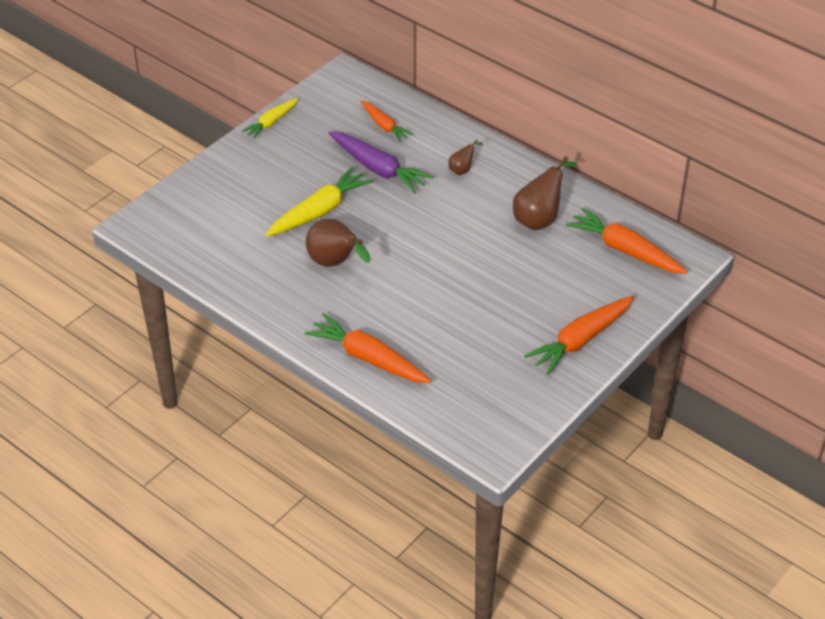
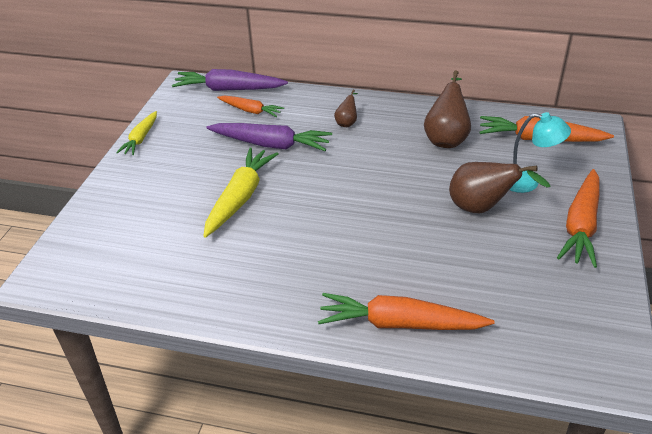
camera: 25 degrees left, 5 degrees down
brown pear [306,219,371,267] -> brown pear moved to [449,162,551,213]
none -> purple carrot [172,69,288,91]
none -> turquoise lamp [510,112,571,193]

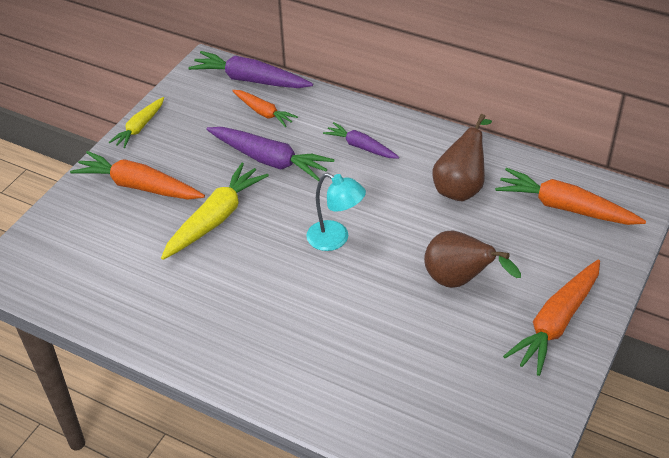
camera: 15 degrees right, 5 degrees up
orange carrot [318,293,495,330] -> orange carrot moved to [70,151,205,199]
brown pear [334,89,358,127] -> purple carrot [323,122,399,159]
turquoise lamp [510,112,571,193] -> turquoise lamp moved to [306,173,366,251]

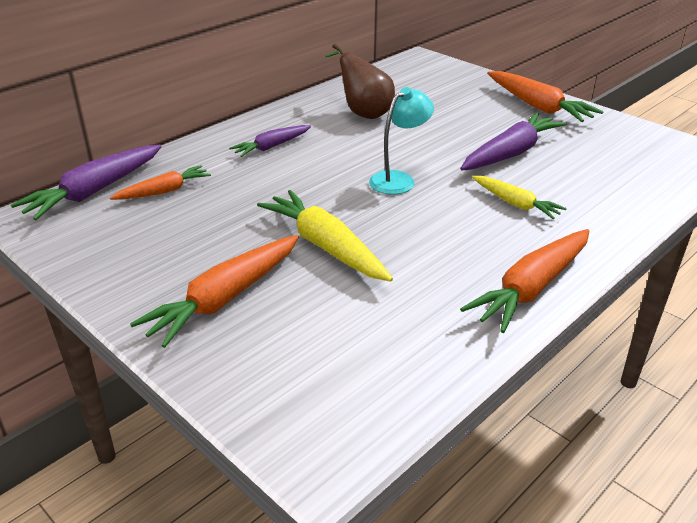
camera: 75 degrees left, 10 degrees down
yellow carrot [109,97,164,148] -> yellow carrot moved to [472,176,567,219]
purple carrot [206,127,335,181] -> purple carrot moved to [460,113,567,170]
brown pear [424,231,521,288] -> none
orange carrot [495,168,646,225] -> orange carrot moved to [460,229,590,333]

